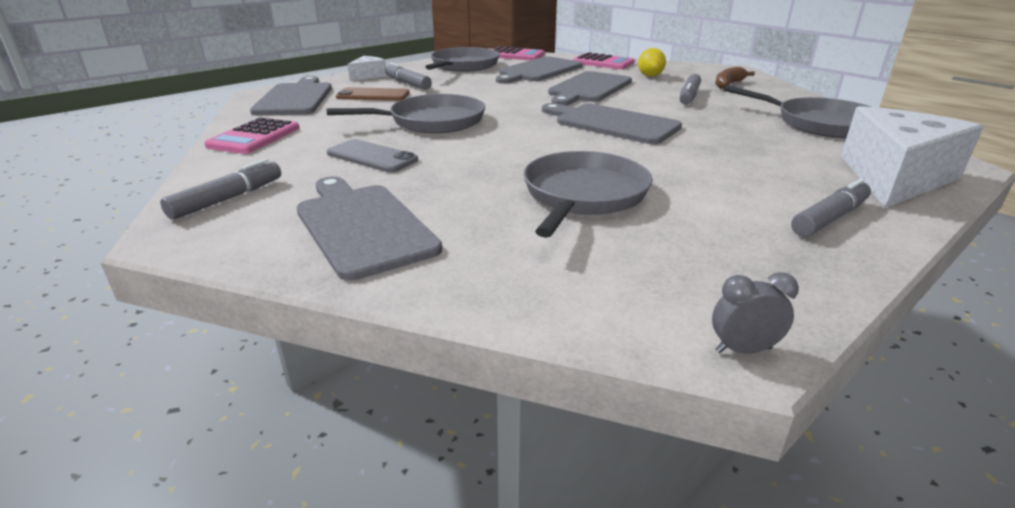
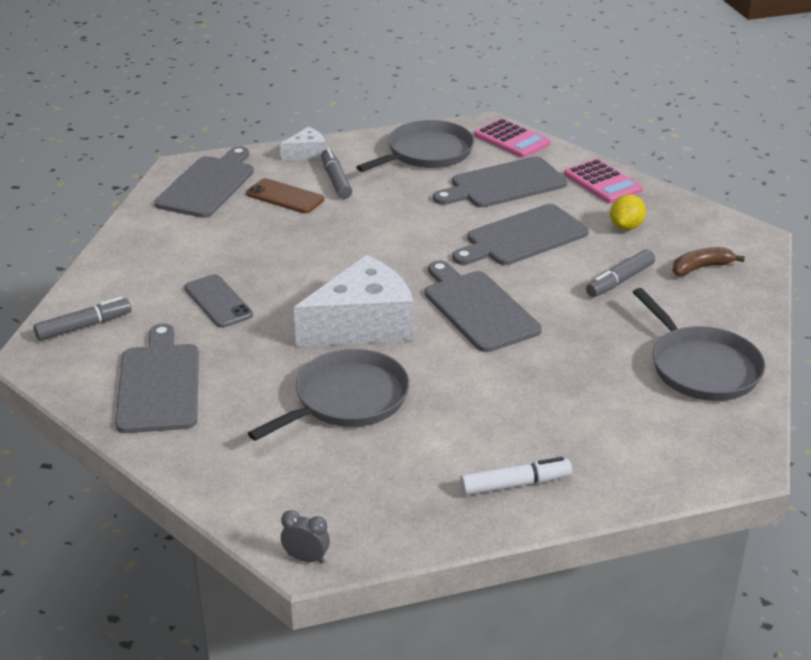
camera: 25 degrees right, 5 degrees up
pink calculator [204,117,299,154] -> none
grey pan [326,94,485,133] -> none
grey marker [791,178,871,237] -> white marker [460,457,572,495]
white cheese [841,106,983,208] -> white cheese moved to [294,255,414,347]

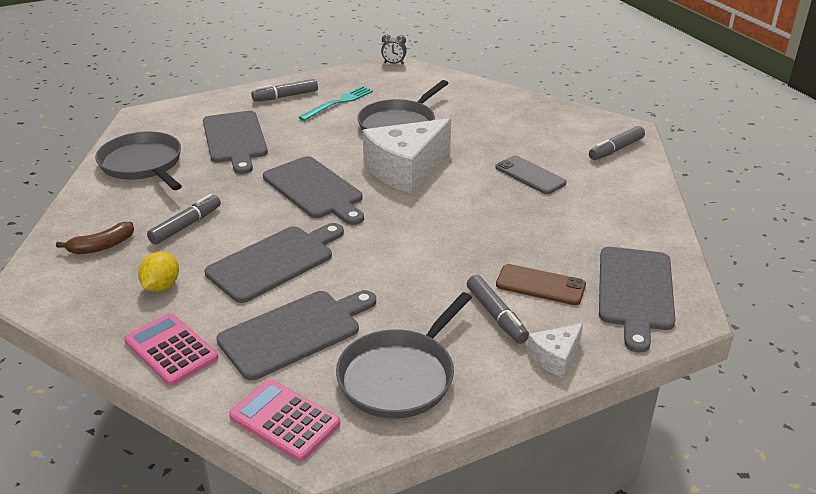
camera: 170 degrees right, 0 degrees up
grey cutting board [115,323,199,433] -> grey cutting board moved to [203,111,268,174]
white marker [460,457,572,495] -> grey marker [251,79,318,102]
none -> turquoise fork [298,86,373,121]

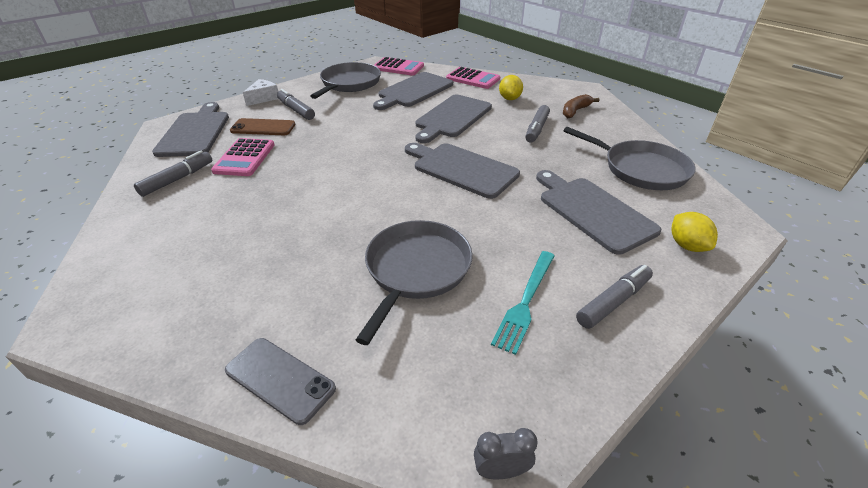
camera: 165 degrees right, 5 degrees up
white cheese [363,118,451,194] -> none
grey phone [496,155,567,194] -> grey phone moved to [225,338,336,425]
grey marker [589,126,645,160] -> grey marker moved to [134,151,212,197]
none -> pink calculator [211,138,274,176]
none -> yellow lemon [671,212,718,252]

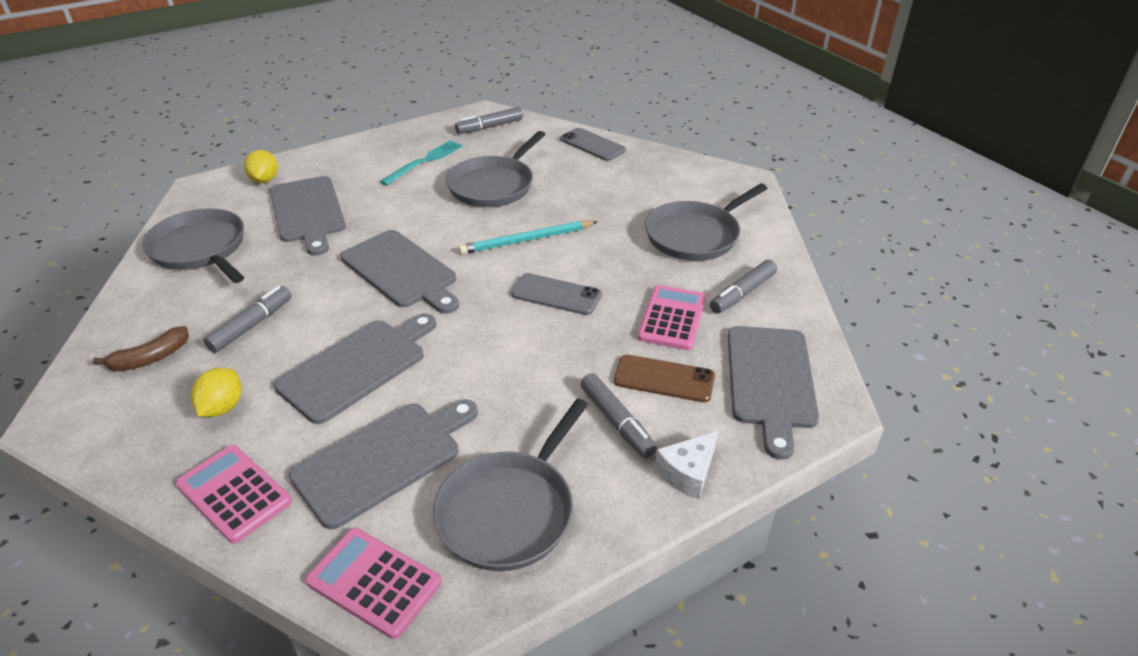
camera: 170 degrees left, 0 degrees up
grey clock [474,428,538,479] -> none
grey marker [576,265,653,329] -> grey marker moved to [455,107,523,134]
none -> turquoise pencil [459,221,597,254]
none -> grey phone [511,273,602,315]
none -> grey pan [645,184,768,261]

